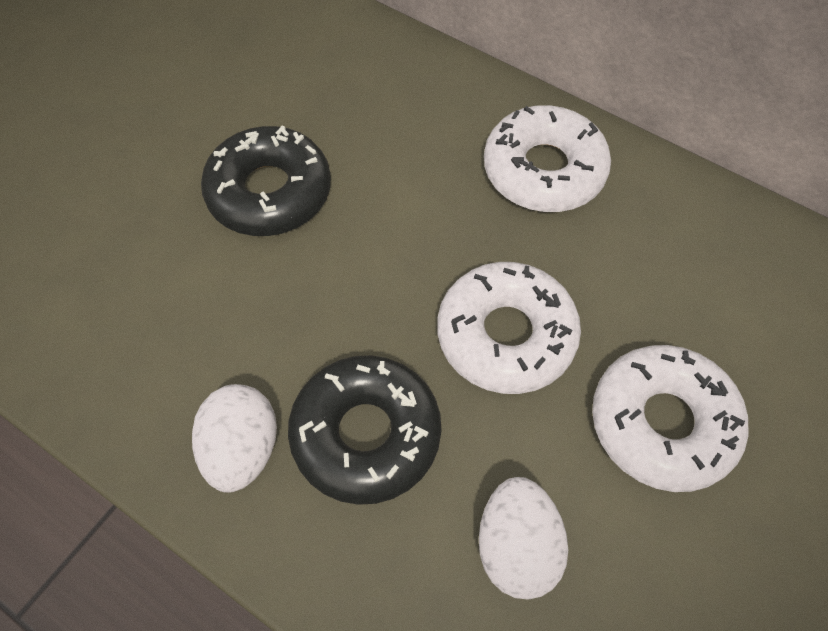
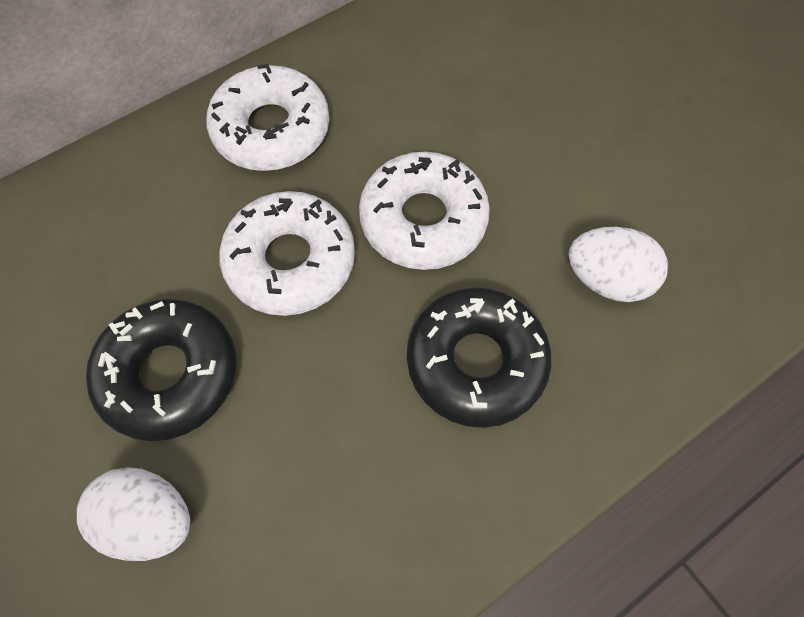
camera: 70 degrees left, 5 degrees up
white egg [192,384,277,493] -> white egg moved to [77,467,190,561]
white donut [592,345,749,492] -> white donut moved to [219,191,355,316]

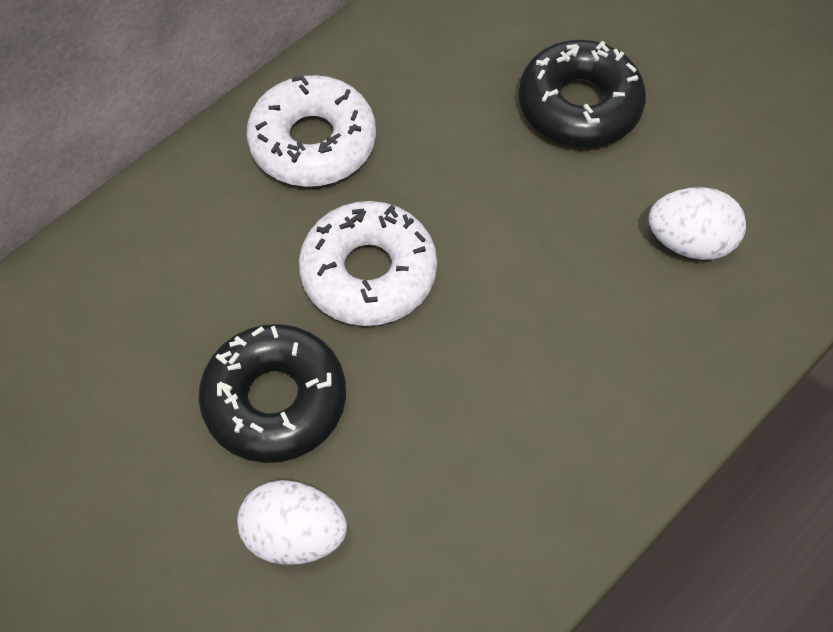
camera: 10 degrees left, 5 degrees down
white donut [359,152,490,270] -> none
black donut [407,288,552,428] -> black donut moved to [518,40,646,148]

